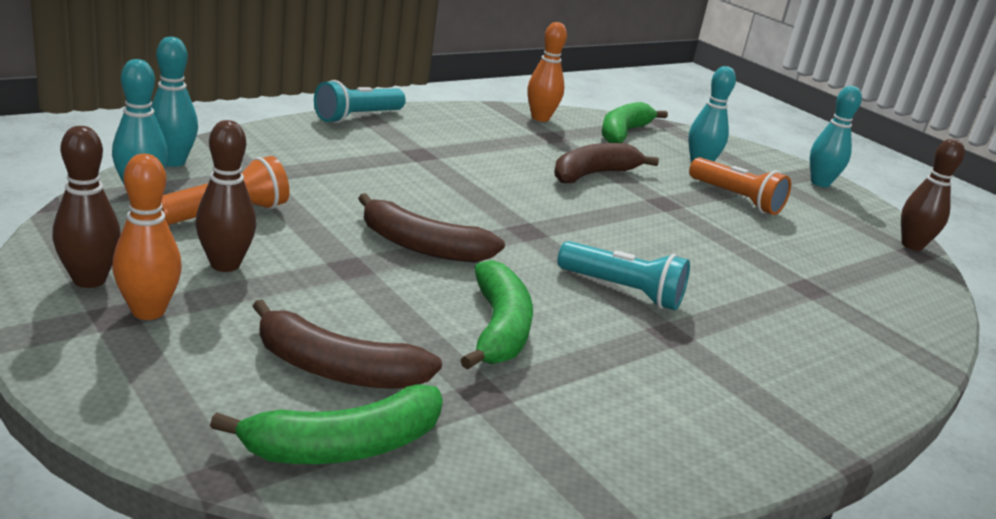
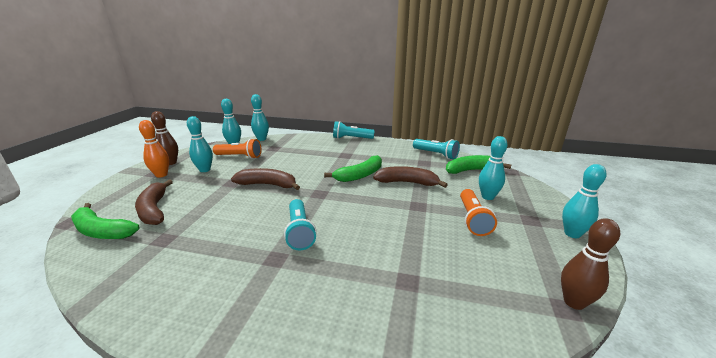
camera: 55 degrees right, 0 degrees up
brown bowling pin [196,120,256,272] -> turquoise bowling pin [187,116,213,172]
brown banana [358,193,505,262] -> brown banana turned 120 degrees clockwise [231,168,300,190]
green banana [460,260,533,370] -> green banana moved to [324,155,382,182]
orange bowling pin [528,22,567,122] -> turquoise flashlight [413,139,460,159]

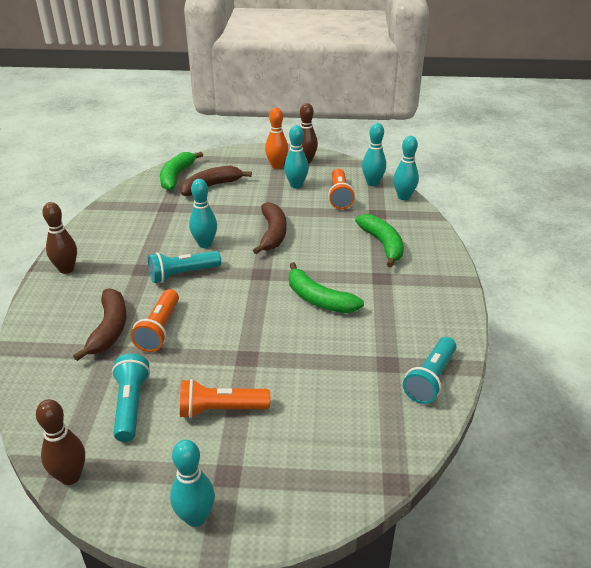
camera: 80 degrees right, 10 degrees up
turquoise flashlight [333,121,375,139] -> turquoise flashlight moved to [112,354,150,442]
brown banana [373,166,448,188] -> brown banana moved to [73,288,127,361]
green banana [446,155,511,174] -> green banana moved to [355,214,404,268]
turquoise bowling pin [479,136,508,200] -> turquoise bowling pin moved to [189,179,217,248]
none -> brown bowling pin [42,202,77,274]
none -> orange flashlight [131,289,179,352]

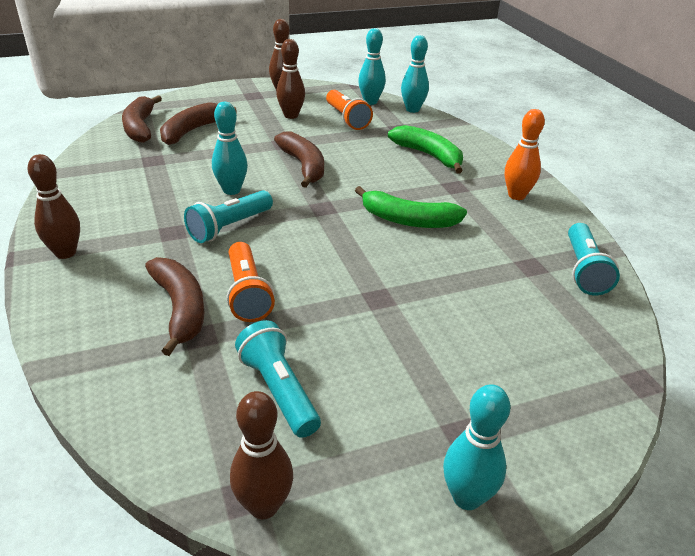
camera: 25 degrees left, 0 degrees up
green banana [160,152,203,191] -> brown banana [122,95,162,143]
orange flashlight [180,379,270,419] -> none
orange bowling pin [265,108,288,169] -> orange bowling pin moved to [505,109,545,200]
turquoise bowling pin [284,125,309,189] -> brown bowling pin [276,39,305,119]

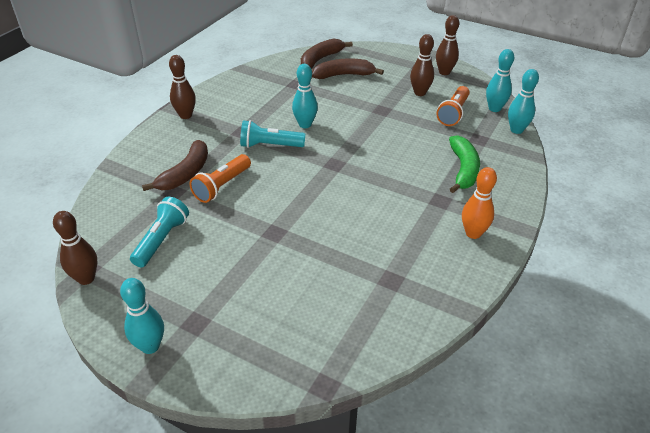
camera: 50 degrees right, 5 degrees up
brown banana [274,131,324,188] -> none
green banana [355,186,467,228] -> none
turquoise flashlight [568,223,620,295] -> none

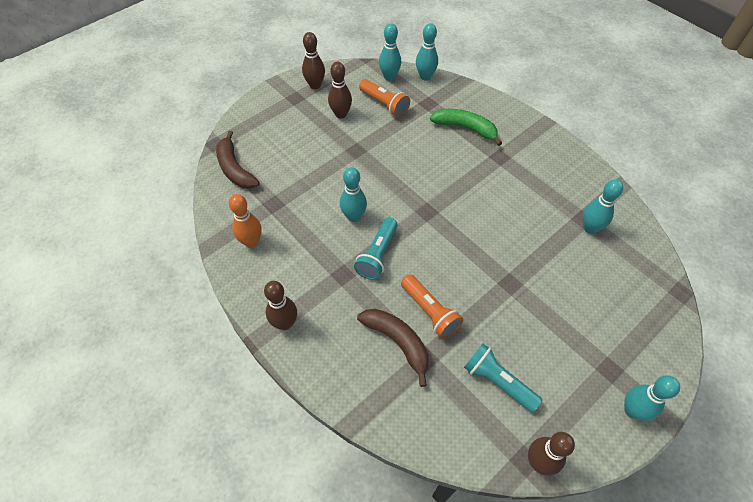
camera: 70 degrees left, 15 degrees up
brown banana [312,58,384,79] -> none
orange bowling pin [462,167,497,239] -> orange bowling pin moved to [229,194,262,248]
none -> turquoise bowling pin [583,179,623,234]

